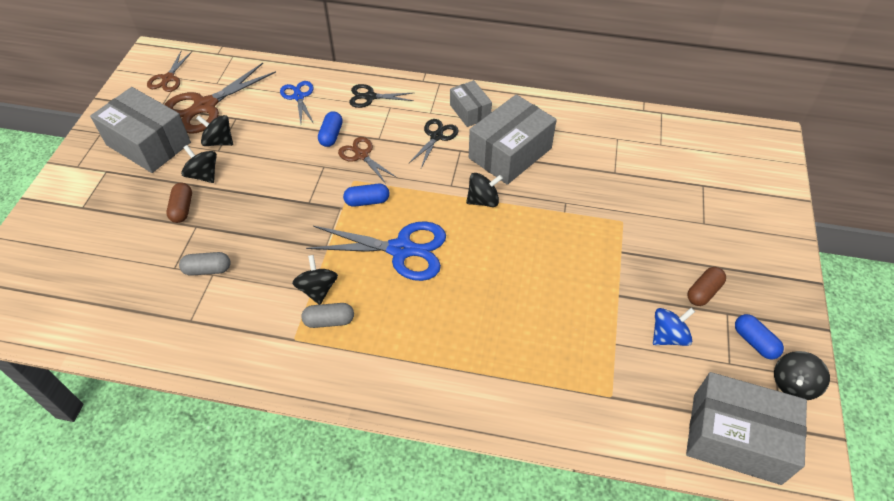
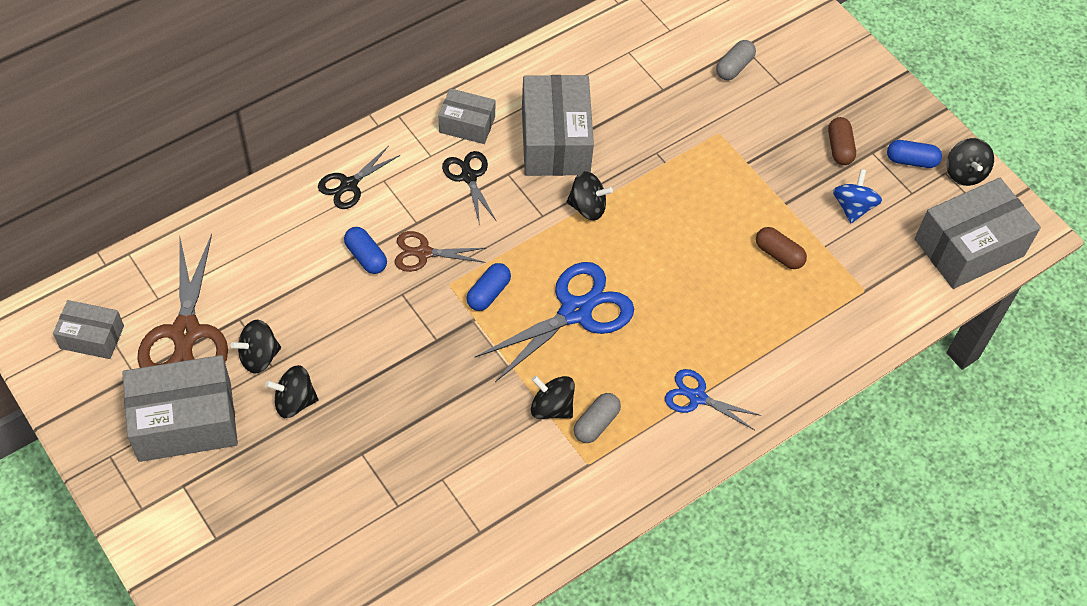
camera: 50 degrees left, 5 degrees up
brown scissors [147,50,192,92] -> grey box [53,300,124,359]
brown capsule [166,183,192,223] -> brown capsule moved to [756,227,807,269]
grey capsule [179,252,230,276] -> grey capsule moved to [716,40,756,80]
blue scissors [280,81,314,124] -> blue scissors moved to [665,369,762,430]
black spinning top [466,173,503,207] -> black spinning top turned 75 degrees clockwise [567,171,613,220]

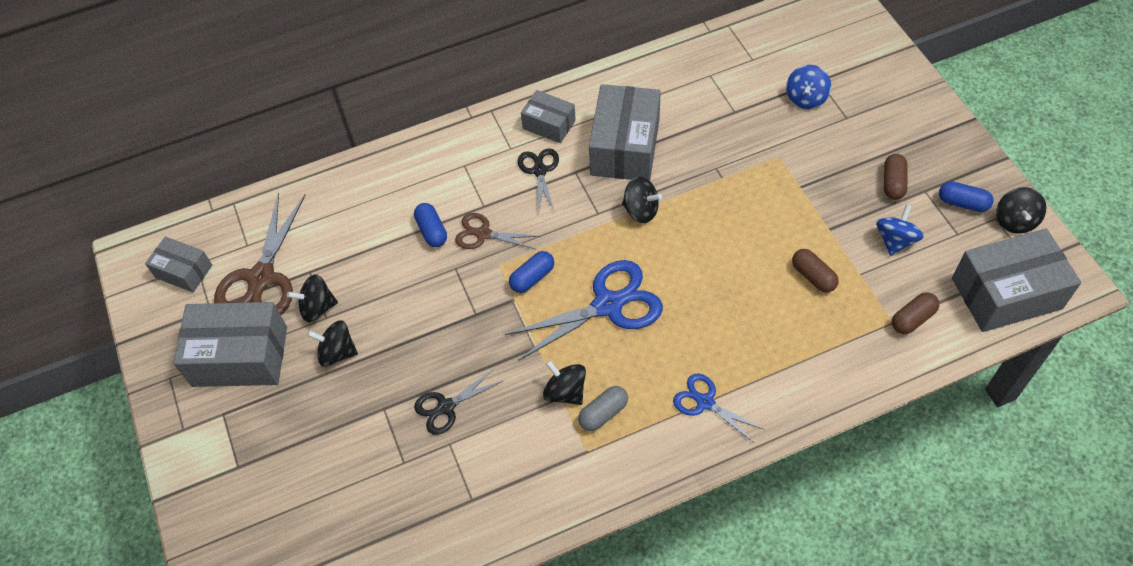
camera: 20 degrees right, 0 degrees up
black scissors [318,147,400,209] -> black scissors moved to [414,368,503,435]
grey capsule [716,40,756,80] -> blue spinning top [786,65,831,109]
none -> brown capsule [892,292,939,334]

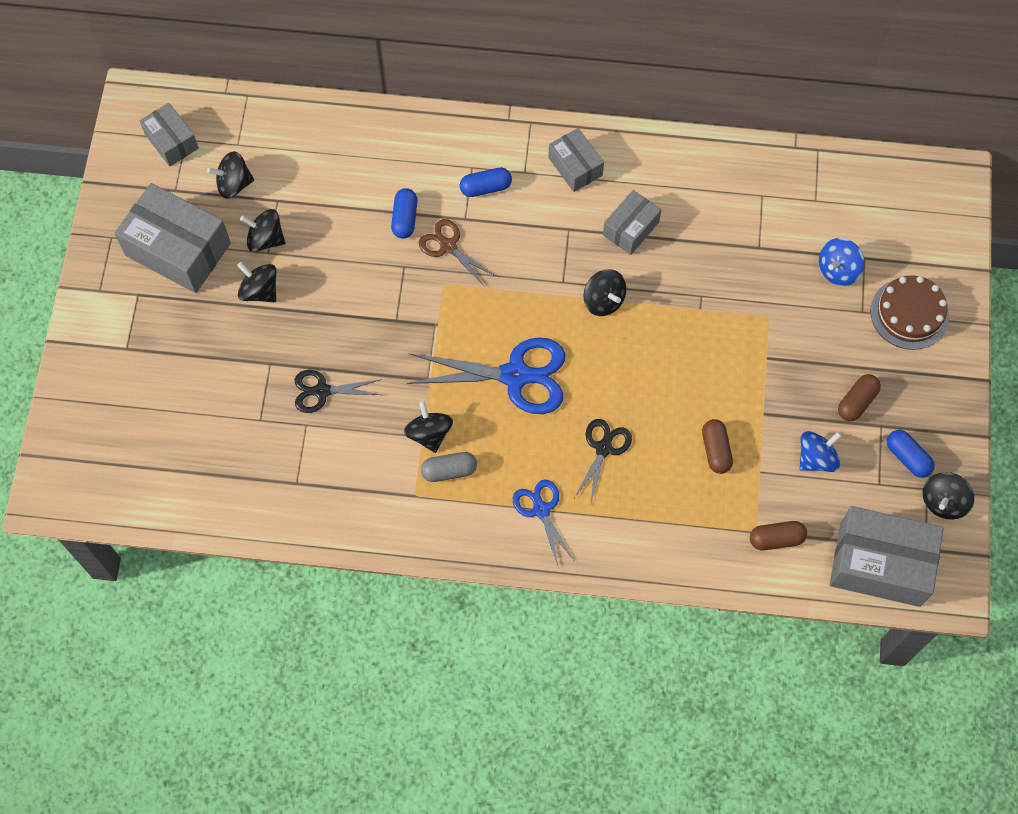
camera: 25 degrees right, 10 degrees up
brown scissors [214,192,305,315] -> black spinning top [207,151,254,199]
blue capsule [509,251,554,293] -> blue capsule moved to [460,167,512,197]
black scissors [518,148,559,213] -> black scissors moved to [574,419,632,502]
grey box [589,84,661,181] -> grey box [603,190,661,255], size x0.56
none -> brown cake [871,275,949,350]

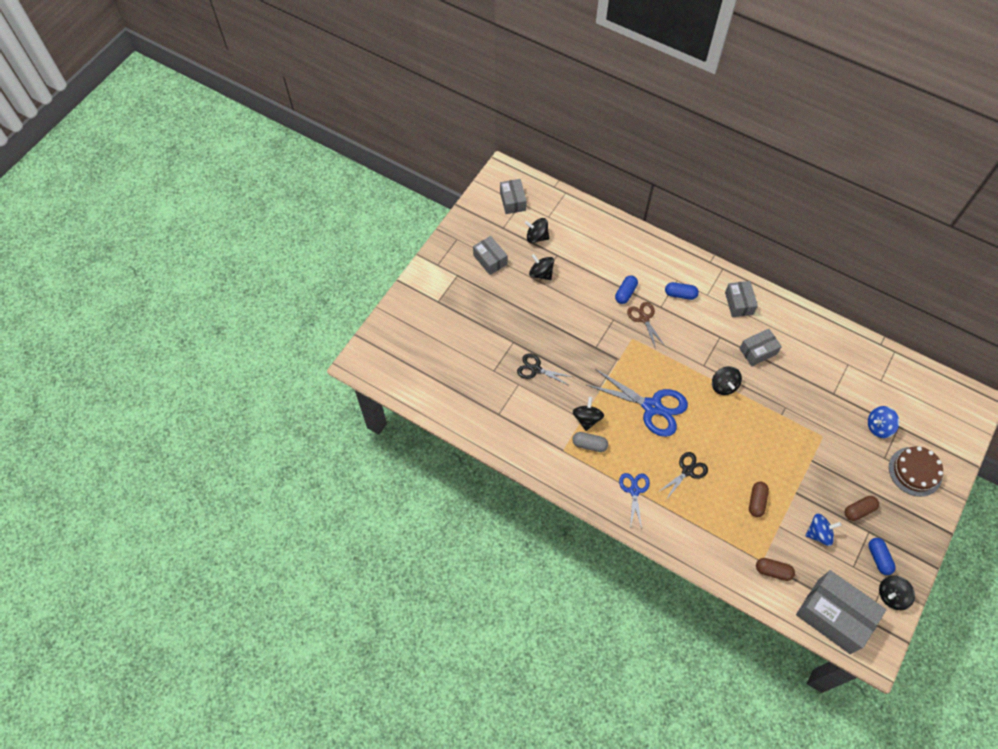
camera: 25 degrees right, 5 degrees down
grey box [114,183,231,293] -> grey box [473,236,508,275], size x0.56
black spinning top [237,262,276,302] -> none

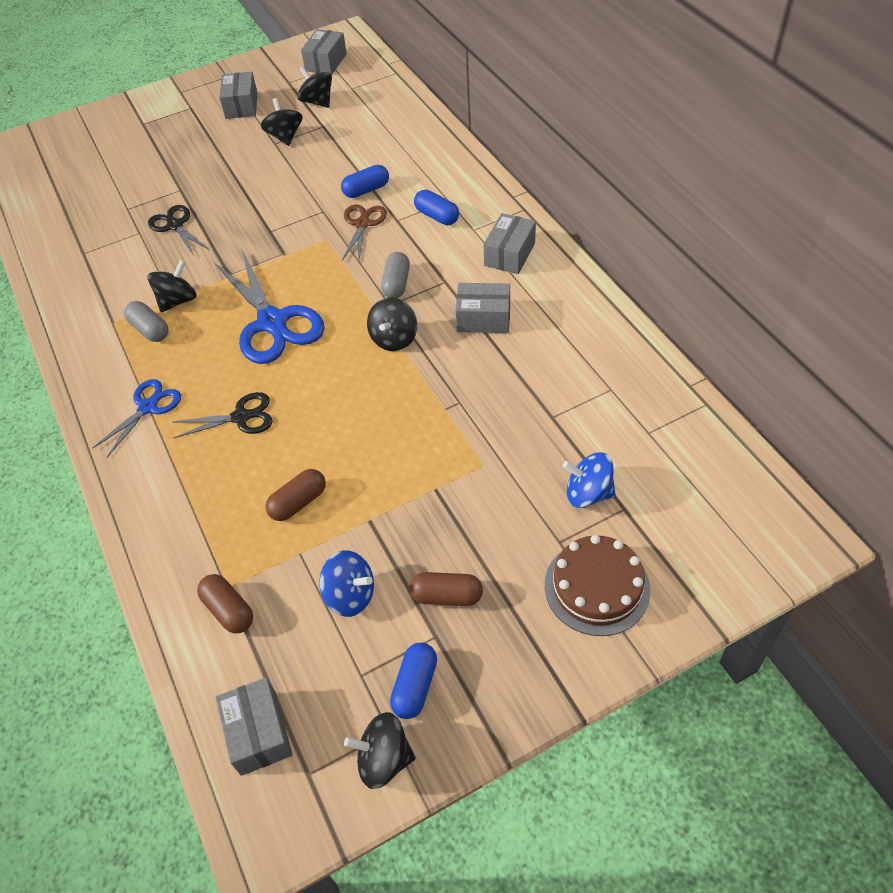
camera: 35 degrees right, 10 degrees down
grey box [796,570,886,654] -> grey box [215,677,293,776], size x0.56
none -> grey capsule [381,252,410,298]

